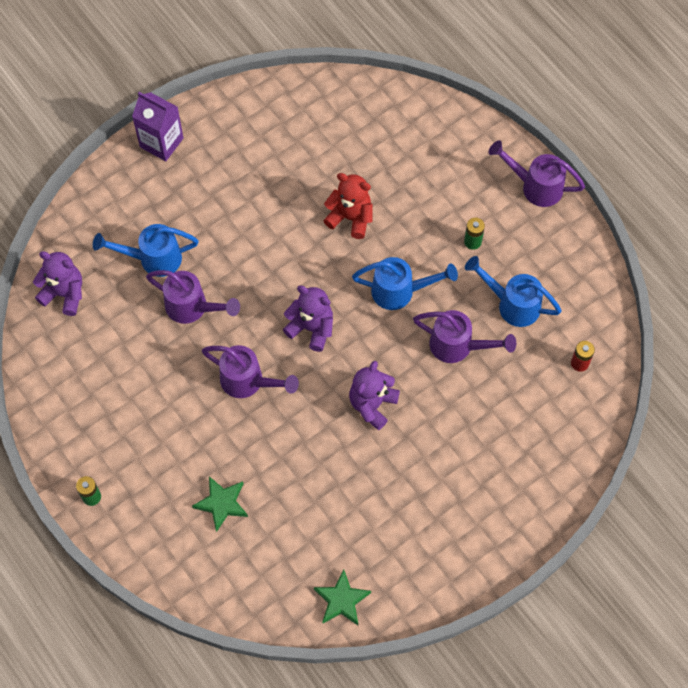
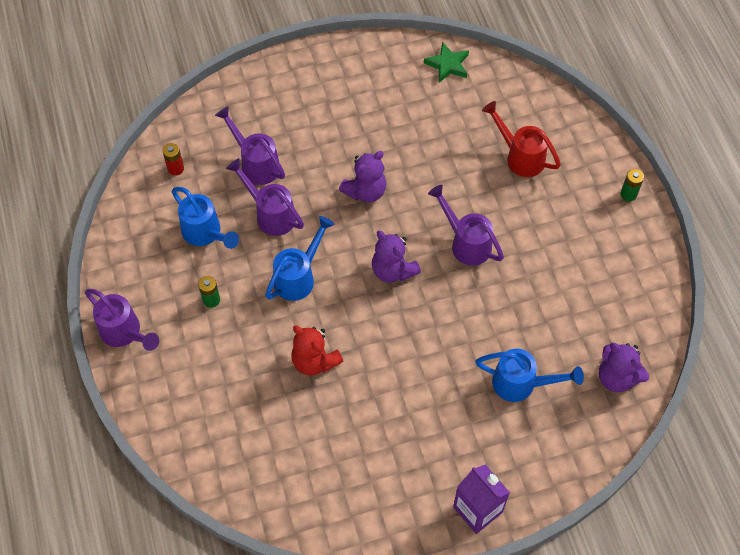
camera: 160 degrees left, 5 degrees down
purple watering can [146,270,240,324] -> purple watering can moved to [215,106,285,185]
green star [192,477,248,532] -> red watering can [482,101,561,177]
blue watering can [352,257,458,310] -> blue watering can turned 105 degrees clockwise [265,216,335,301]

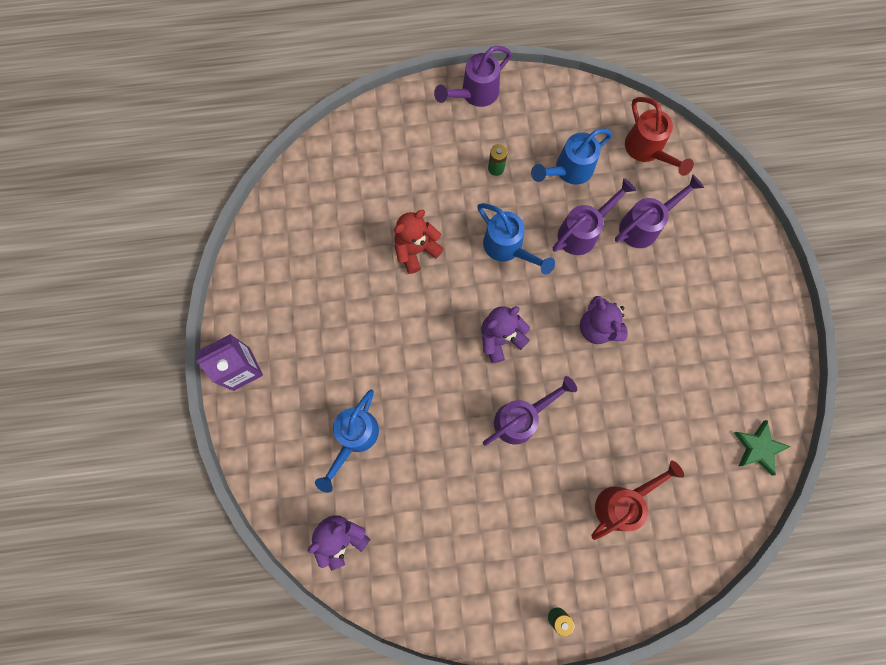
camera: 100 degrees right, 15 degrees up
red battery [162,143,184,176] -> red watering can [625,97,694,176]

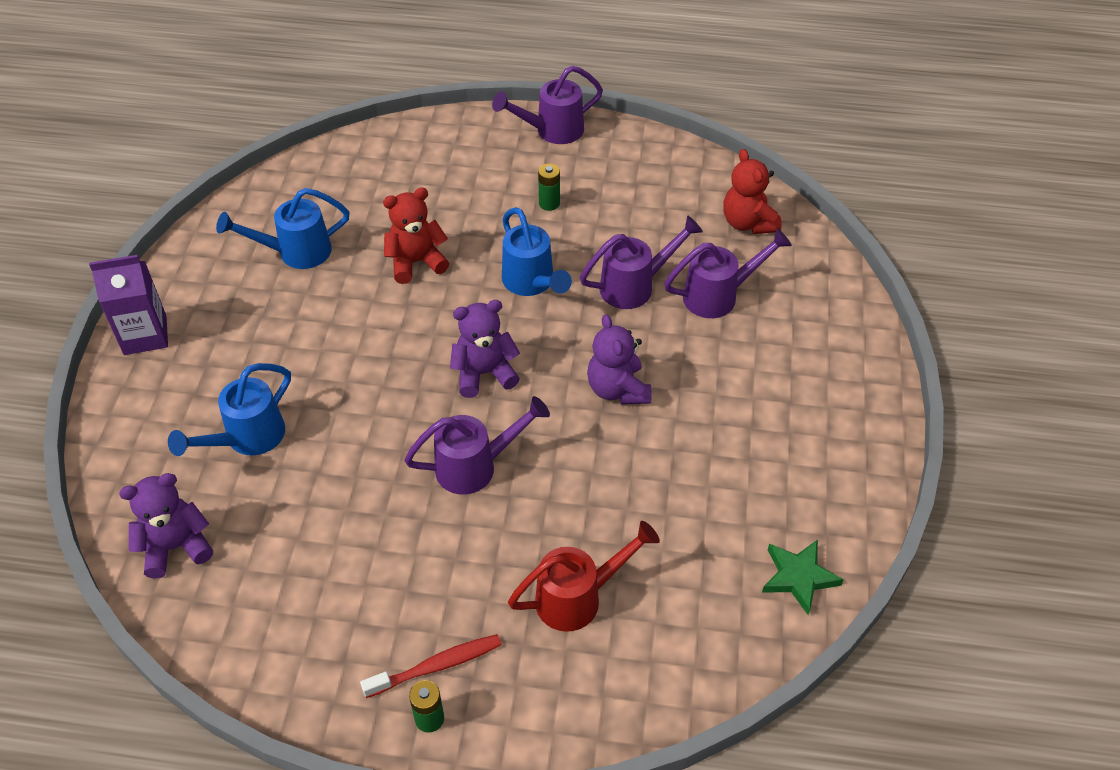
camera: 15 degrees right, 25 degrees down
blue watering can [531,128,612,185] -> blue watering can moved to [216,188,350,269]
red watering can [625,97,694,176] -> red teddy bear [723,149,782,234]
none -> red toothbrush [360,634,502,698]

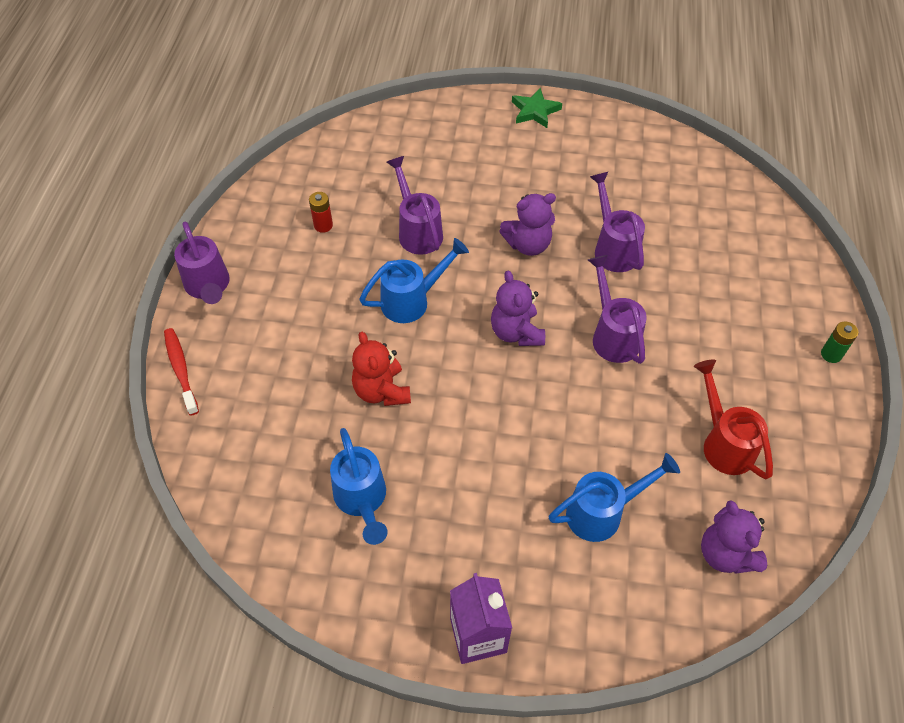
camera: 90 degrees left, 5 degrees up
blue watering can [168,363,291,456] -> blue watering can turned 60 degrees counterclockwise [548,453,680,542]
red toothbrush [360,634,502,698] -> red toothbrush moved to [164,328,199,416]
red watering can [508,521,660,632] -> red watering can moved to [694,359,773,479]
green battery [538,164,560,211] -> none
purple watering can [664,228,792,318] -> purple watering can moved to [590,172,645,272]
red teddy bear [723,149,782,234] -> none
green star [762,540,844,615] -> green star moved to [512,88,562,128]
none -> red battery [309,192,333,233]

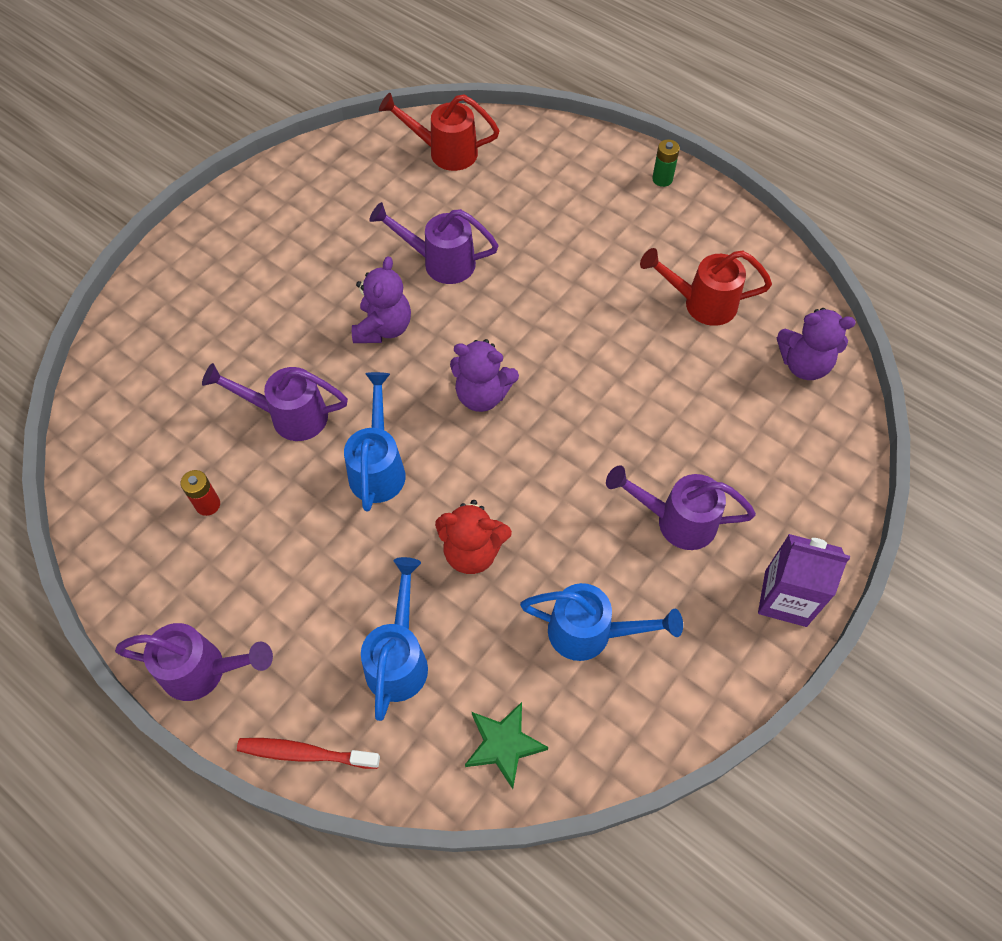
camera: 60 degrees left, 5 degrees up
green star [512,88,562,128] -> green star moved to [465,702,548,789]
blue watering can [548,453,680,542] -> blue watering can moved to [361,557,428,721]
purple watering can [588,255,647,364] -> purple watering can moved to [606,465,756,550]
none -> red watering can [379,93,500,171]

